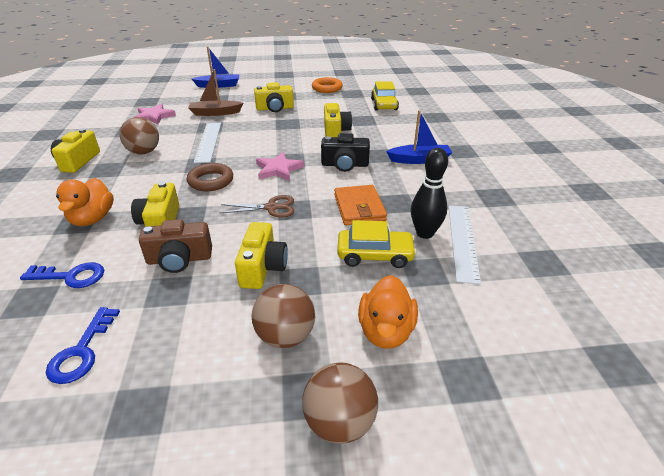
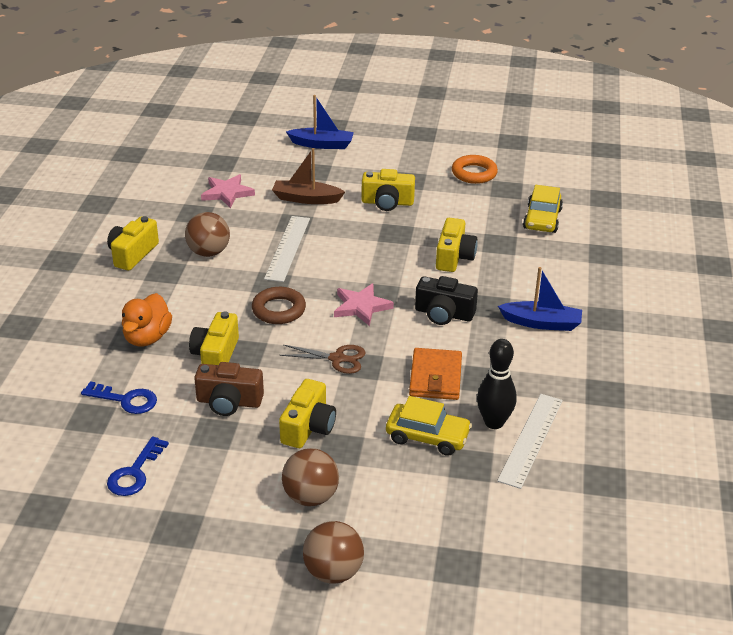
camera: 15 degrees right, 0 degrees up
orange duck [358,275,418,349] -> none

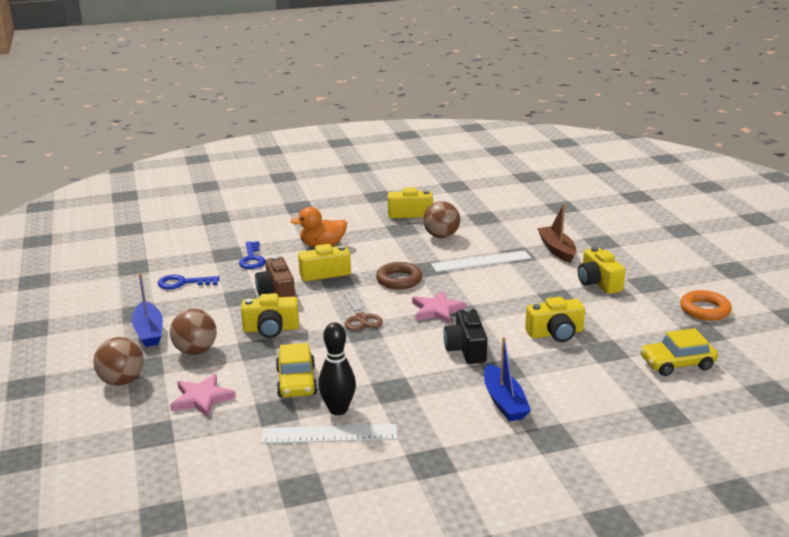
camera: 65 degrees right, 10 degrees down
pink star [201,174,255,208] -> pink star moved to [170,374,236,418]
blue boat [286,95,354,149] -> blue boat moved to [132,273,163,347]
orange wallet [409,348,462,400] -> none

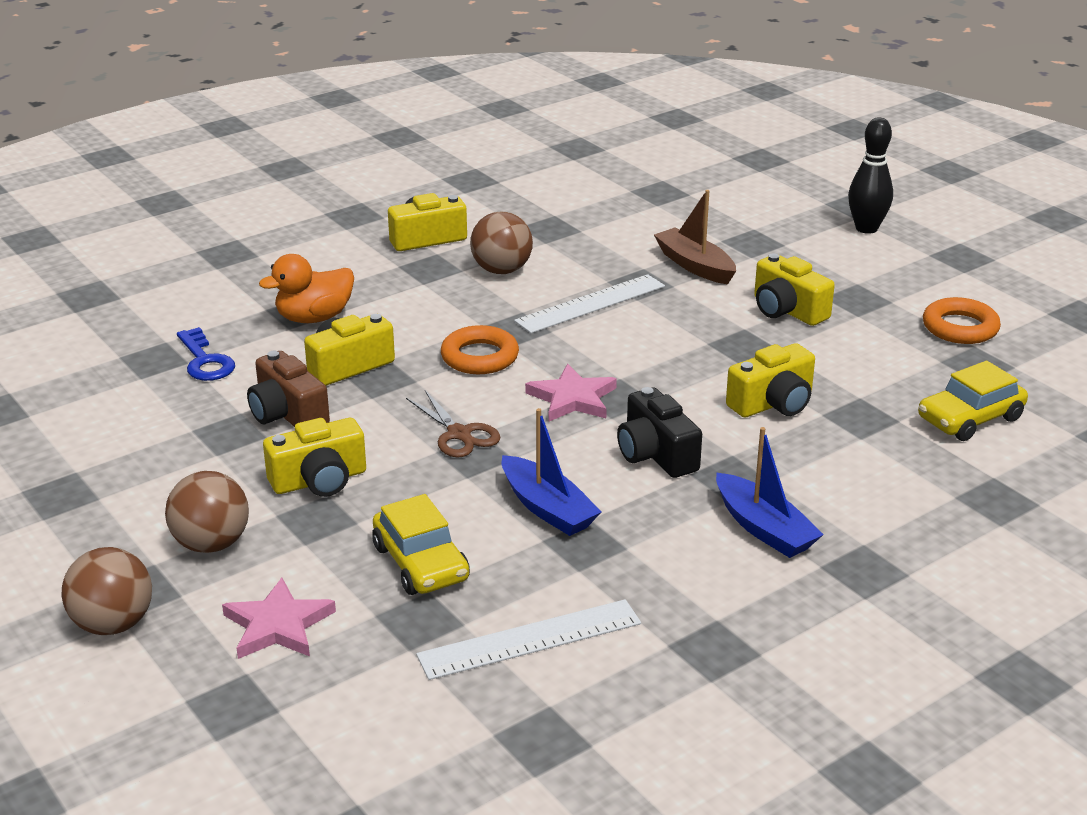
camera: 20 degrees left, 5 degrees up
blue boat [132,273,163,347] -> blue boat moved to [502,408,602,536]
blue key [158,275,219,290] -> none
black bowling pin [318,322,356,415] -> black bowling pin moved to [848,117,893,234]
brown ring [376,262,422,290] -> orange ring [441,325,519,374]

